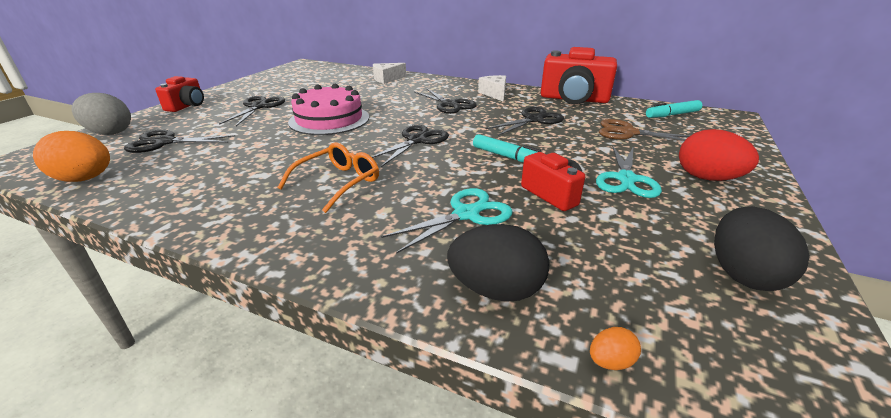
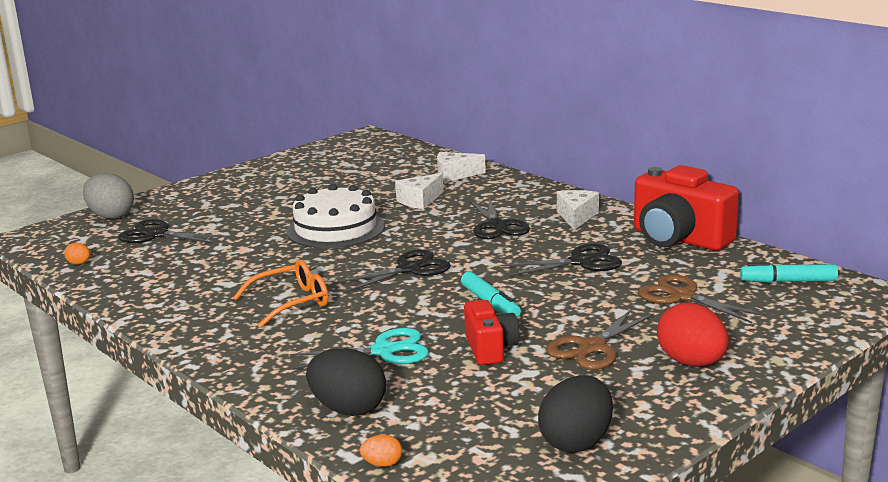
camera: 25 degrees right, 10 degrees down
orange egg [33,131,110,182] -> orange egg [64,243,90,265], size x0.45
red camera [155,76,204,112] -> none
black scissors [219,96,285,126] -> none
pink cake [288,84,369,135] -> white cake [286,184,385,249]
turquoise scissors [596,145,662,198] -> brown scissors [546,309,654,370]
none -> white cheese [395,173,443,209]

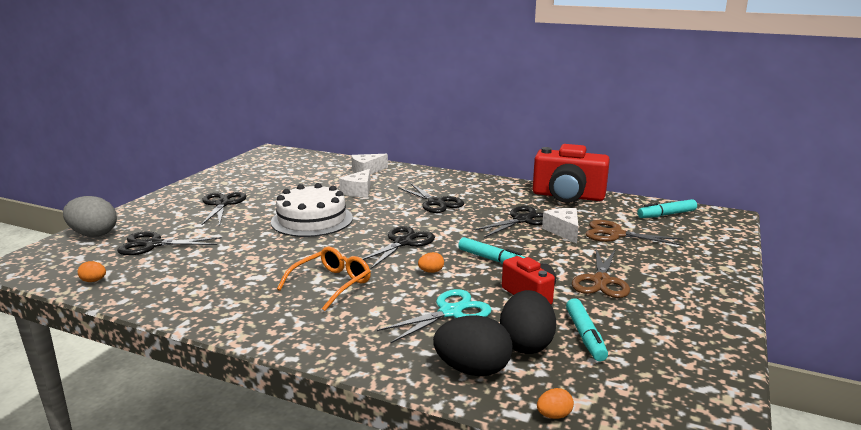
camera: 25 degrees left, 0 degrees up
black egg [538,375,613,453] -> black egg moved to [500,290,556,354]
white cheese [557,190,599,230] -> white cheese moved to [542,208,579,244]
red egg [657,303,729,366] -> none
none -> black scissors [201,192,246,226]
none -> orange egg [418,252,444,273]
none -> turquoise marker [566,298,608,361]

